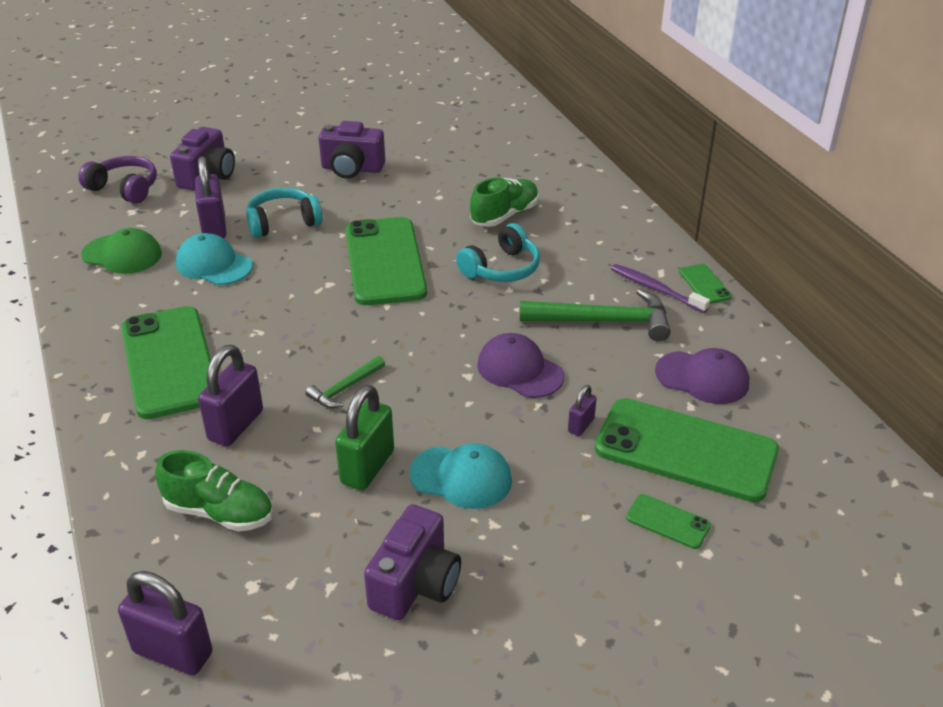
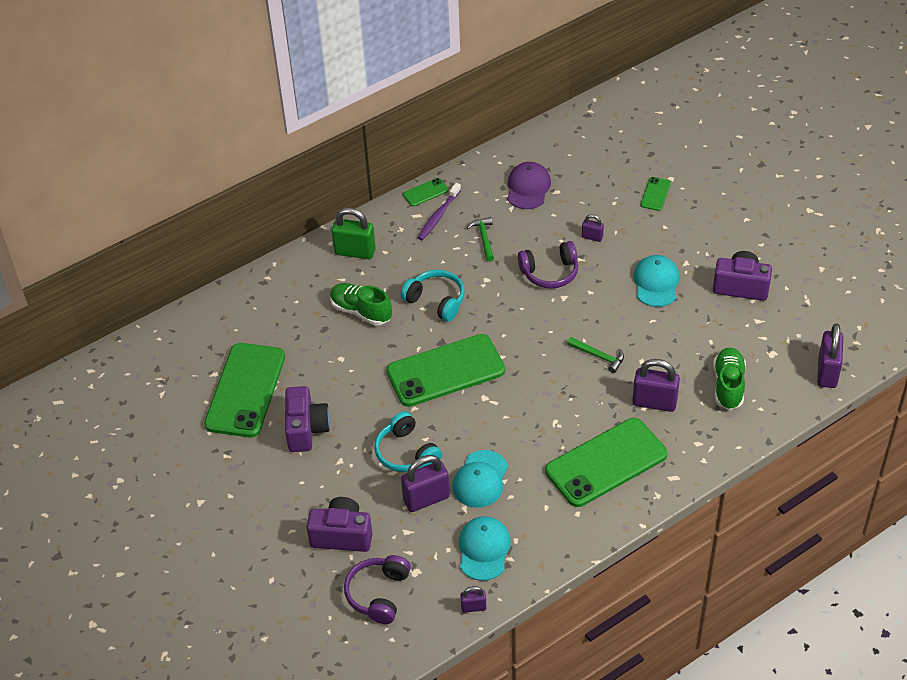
camera: 100 degrees left, 10 degrees up
green cap [81,228,162,274] -> turquoise cap [459,516,511,581]
green padlock [335,385,394,490] -> green padlock moved to [332,208,376,259]
purple cap [477,333,564,398] -> purple headphones [518,241,578,289]
green hammer [520,289,671,341] -> green hammer [467,217,494,262], size x0.54
green phone [595,398,779,502] -> green phone moved to [204,343,285,437]
none -> purple padlock [460,586,486,613]

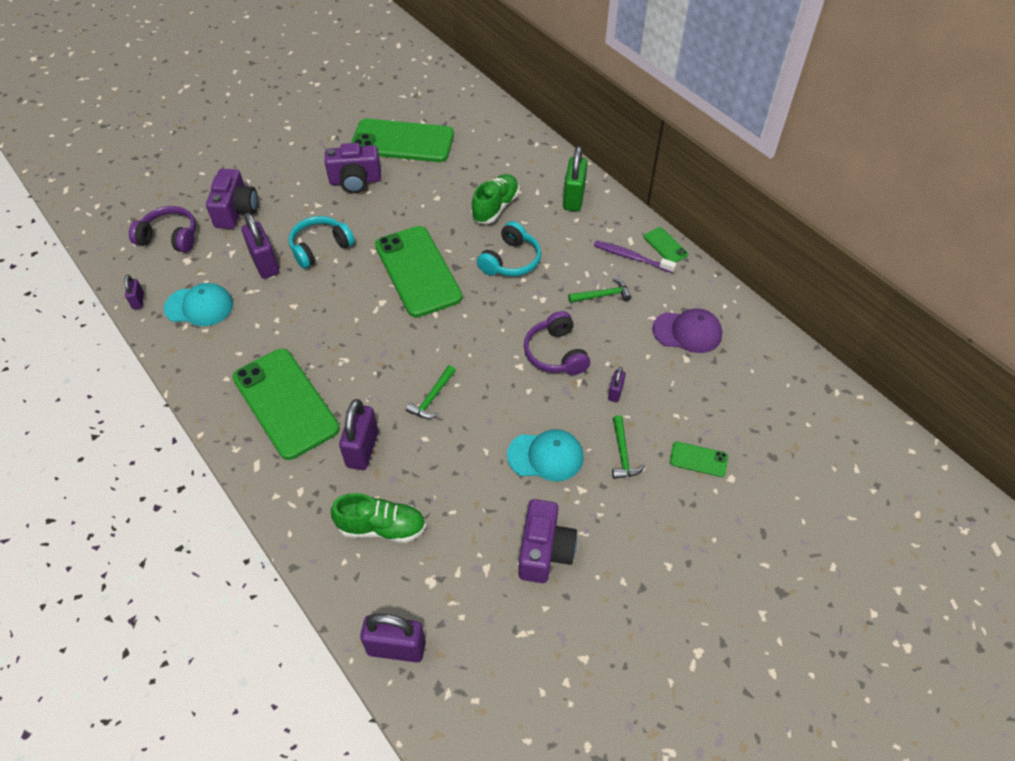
camera: 85 degrees right, 5 degrees up
turquoise cap [453,450,508,508] -> none
none -> green hammer [612,415,645,479]

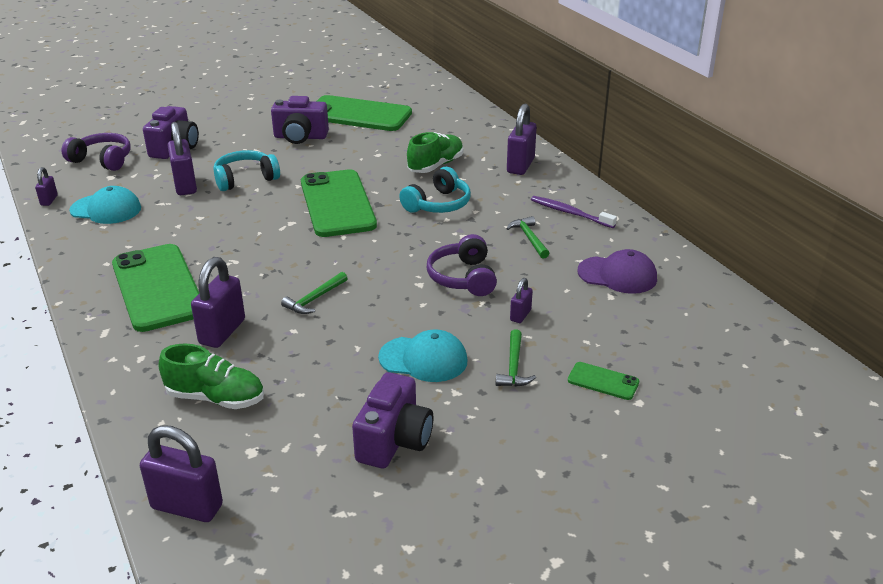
camera: 10 degrees right, 20 degrees down
green padlock [563,146,588,211] -> purple padlock [507,104,537,175]
green hammer [568,278,631,303] -> green hammer turned 105 degrees counterclockwise [506,216,550,259]
green phone [644,227,688,262] -> none

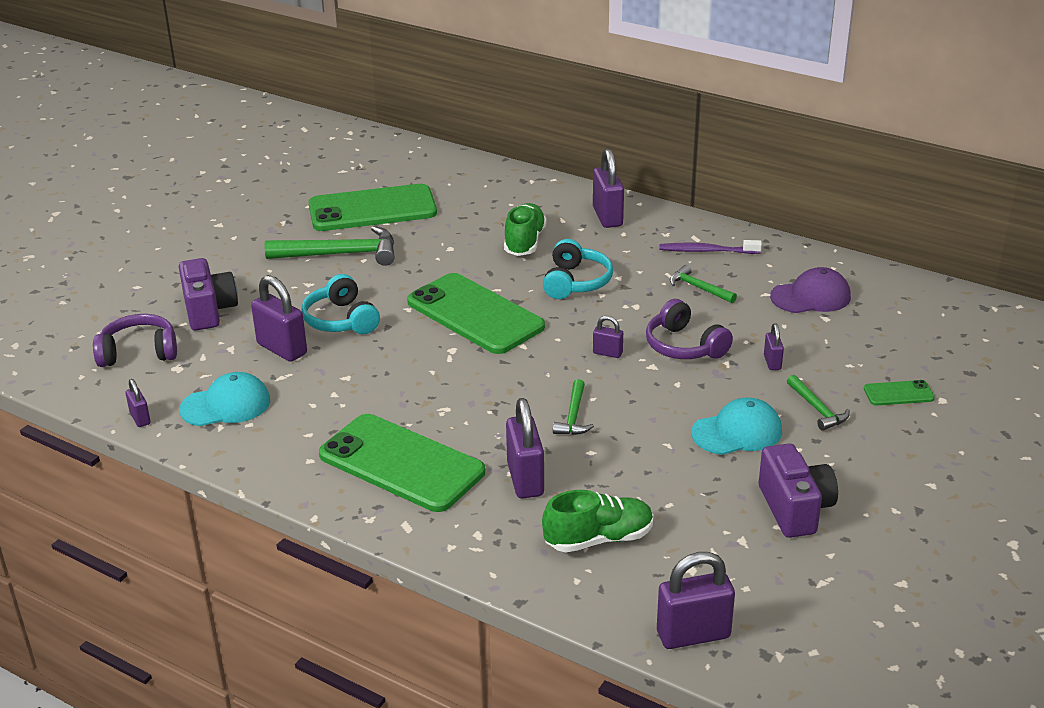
camera: 30 degrees left, 0 degrees up
turquoise headphones [213,150,280,191] -> turquoise headphones turned 60 degrees counterclockwise [301,274,380,334]
purple camera [271,96,329,144] -> green hammer [265,226,395,266]
none -> purple padlock [593,316,623,358]

